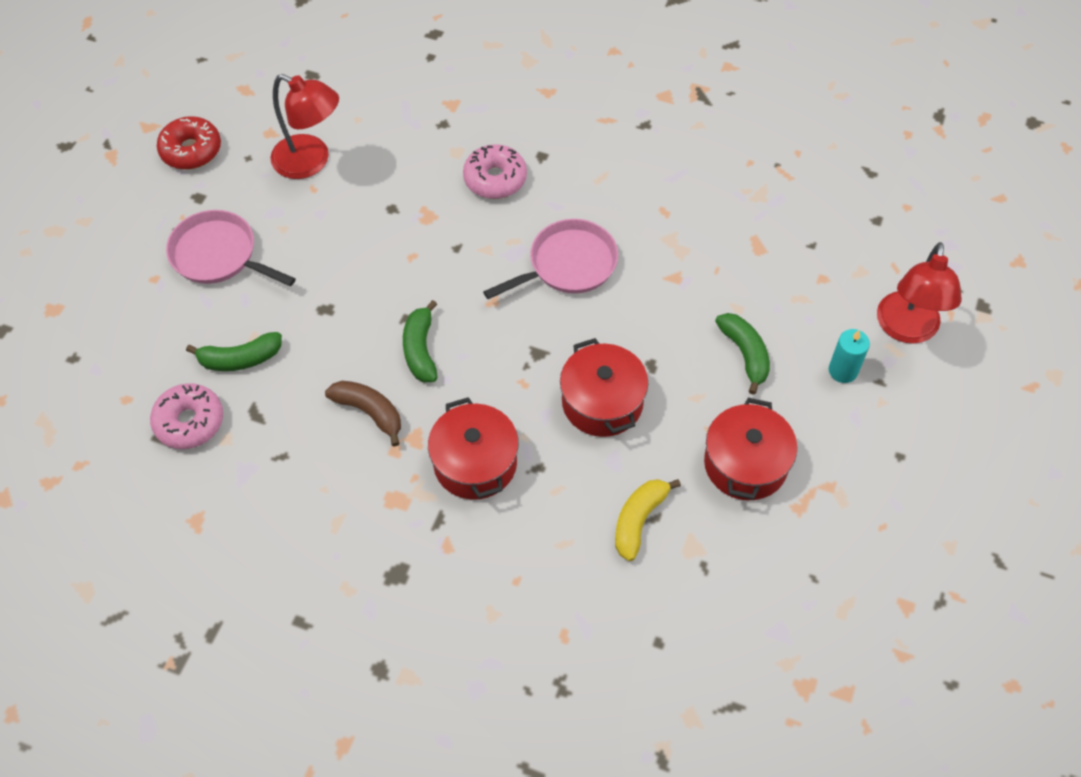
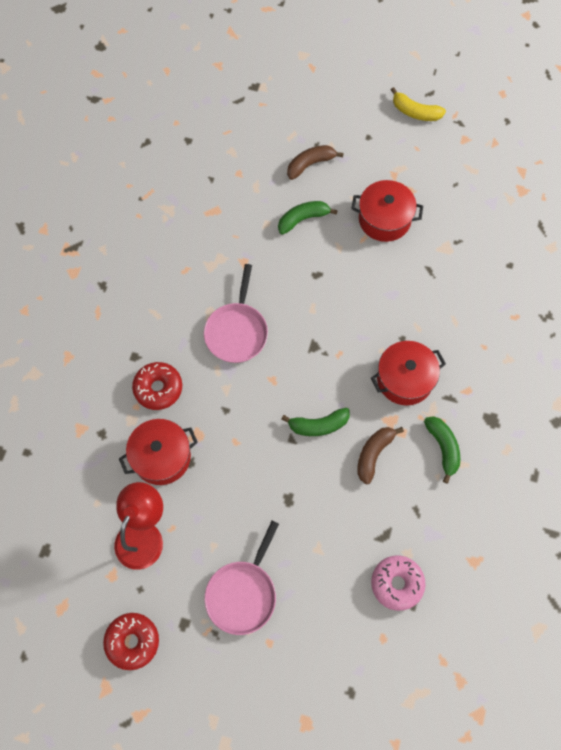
camera: 95 degrees left, 10 degrees up
green banana [186,332,282,371] -> green banana moved to [424,416,460,483]
pink donut [463,144,527,199] -> red donut [132,362,182,410]
pink pan [483,219,618,299] -> pink pan turned 135 degrees counterclockwise [204,264,268,363]
red pot [560,338,648,437] -> red pot moved to [119,419,198,485]
yellow banana [615,479,681,561] -> yellow banana moved to [391,87,446,121]
turquoise candle [829,329,870,383] -> brown banana [287,145,344,180]
red lamp [877,242,962,344] -> none

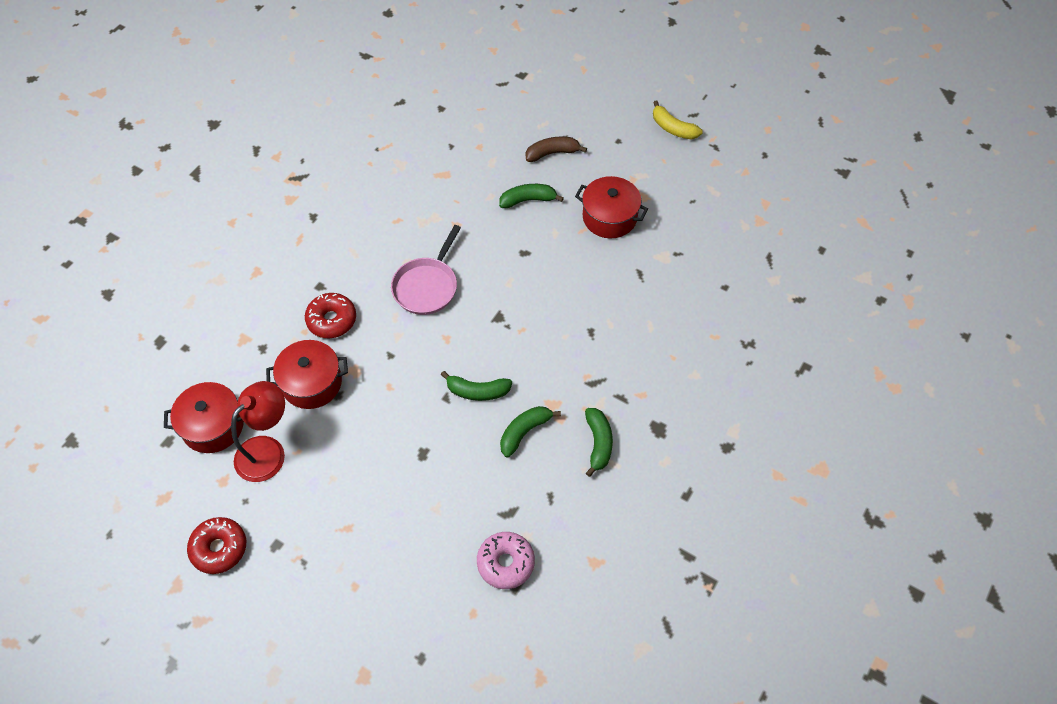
camera: 15 degrees right, 10 degrees down
pink pan [204,521,279,635] -> none
brown banana [357,427,404,484] -> green banana [500,406,561,457]
red pot [371,341,446,405] -> red pot moved to [164,382,244,453]

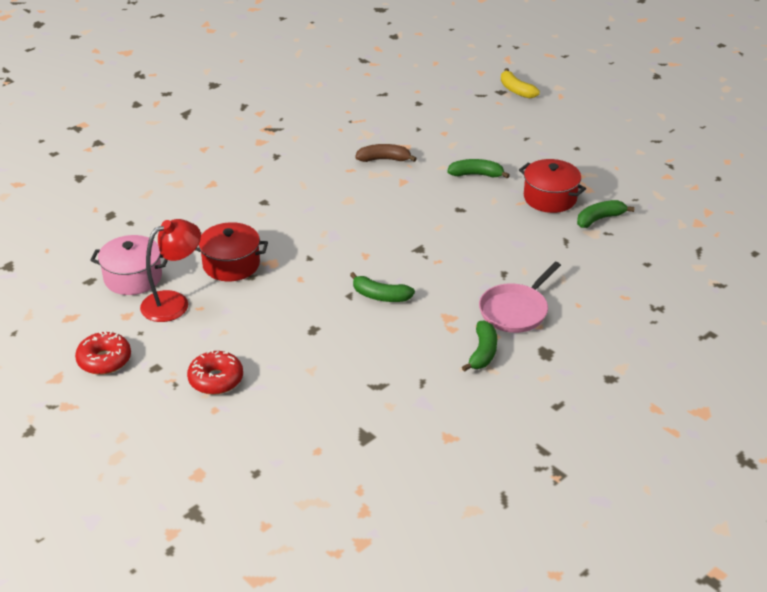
camera: 15 degrees right, 20 degrees down
red pot [164,382,244,453] -> pink pot [90,235,168,295]
red donut [305,293,356,338] -> red donut moved to [187,350,243,395]
pink pan [391,225,461,315] -> pink pan moved to [479,262,561,333]
pink donut [477,532,535,589] -> none
green banana [500,406,561,457] -> green banana moved to [577,200,635,228]
brown banana [526,137,587,162] -> brown banana moved to [355,144,417,162]
yellow banana [653,101,703,139] -> yellow banana moved to [501,68,540,99]

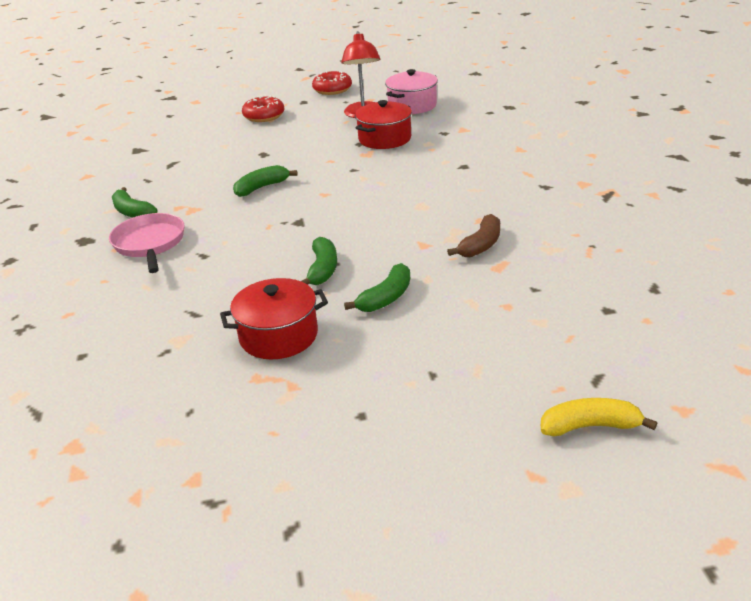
camera: 125 degrees right, 5 degrees down
green banana [577,200,635,228] -> green banana moved to [301,237,337,285]

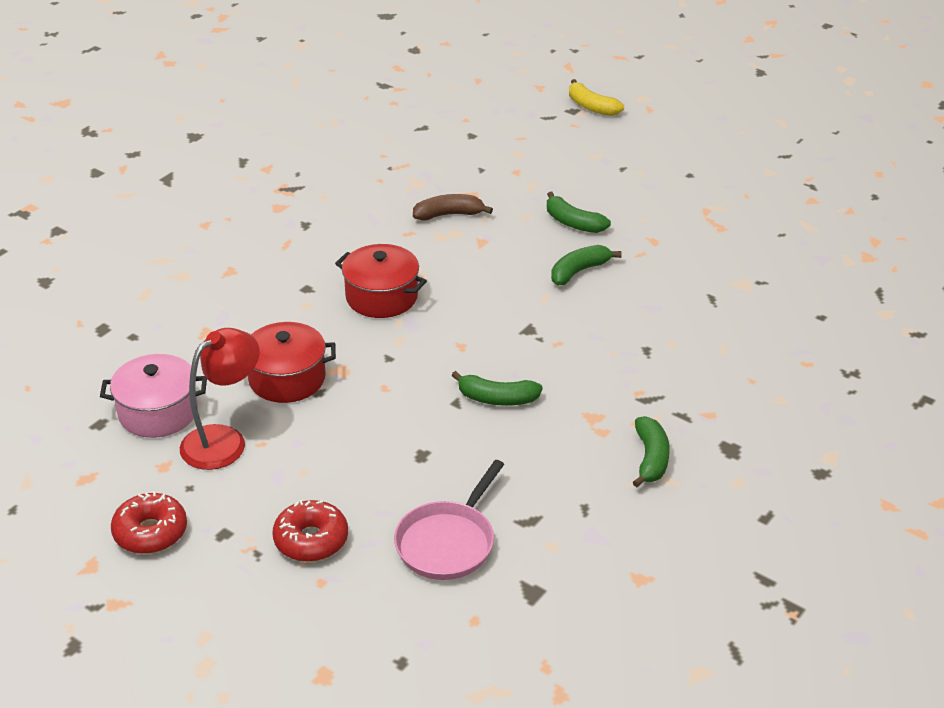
camera: 135 degrees left, 5 degrees up
pink pan [109,213,185,273] -> pink pan moved to [394,460,504,580]
red pot [220,278,328,359] -> red pot moved to [335,244,427,318]
green banana [344,263,410,312] -> green banana turned 135 degrees counterclockwise [547,191,611,233]

